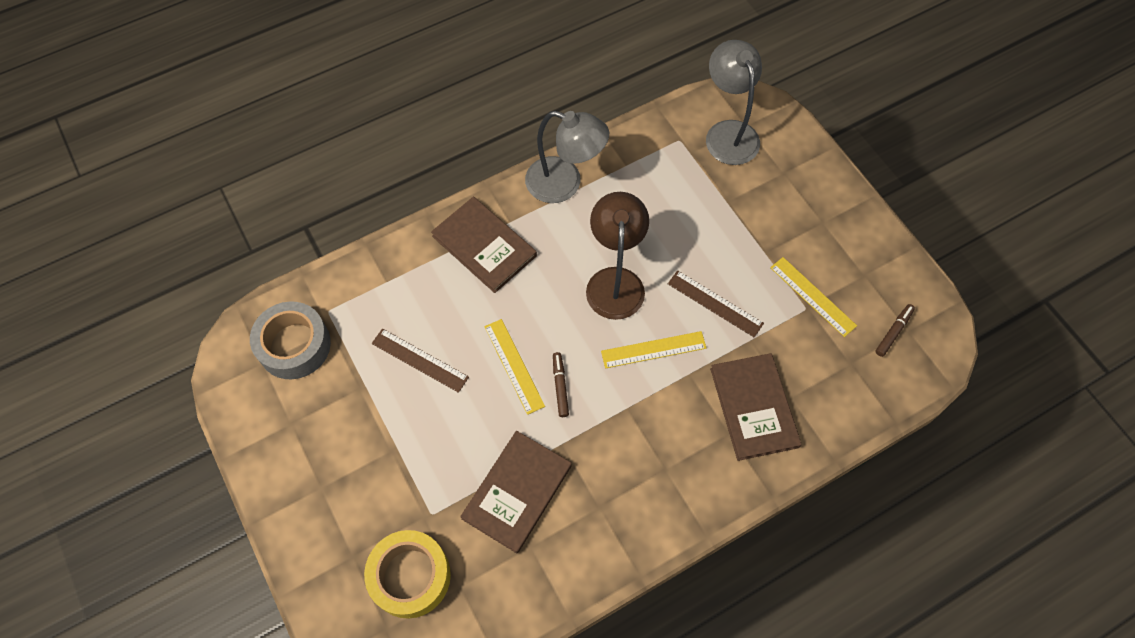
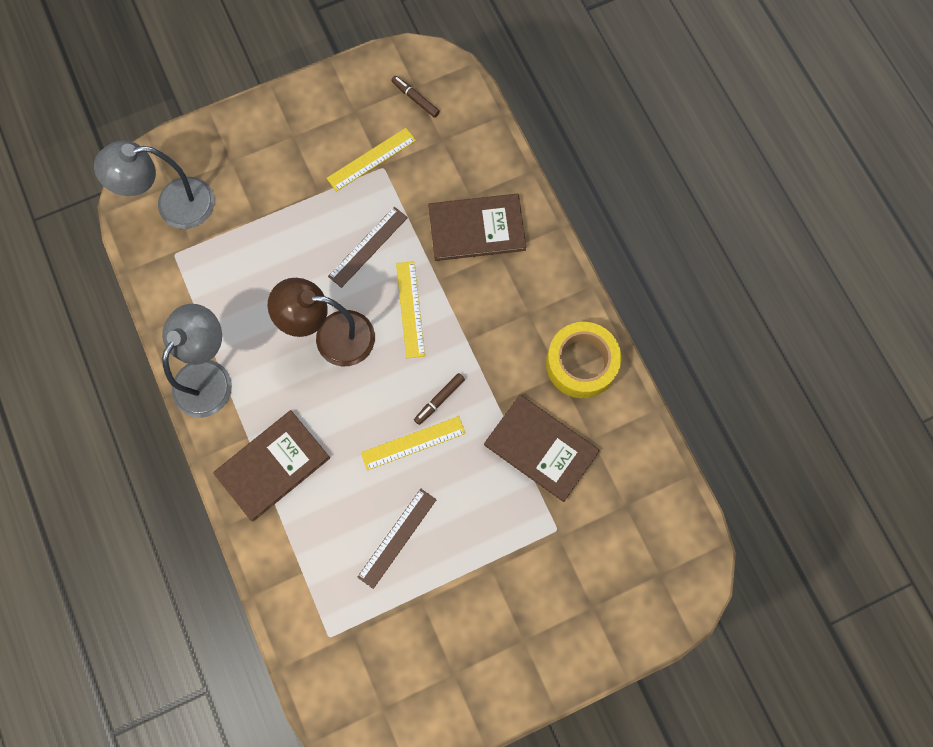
camera: 85 degrees left, 10 degrees up
grey tape [250,301,331,379] -> none
yellow tape [364,530,451,619] -> yellow tape moved to [546,322,621,398]
brown marker [553,352,569,417] -> brown marker turned 45 degrees counterclockwise [414,373,465,425]

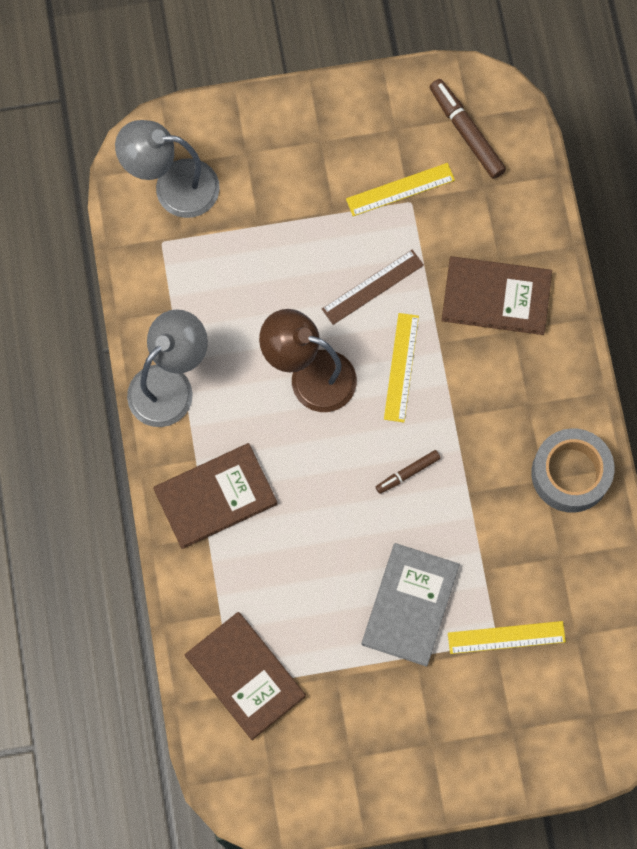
camera: 15 degrees right, 0 degrees up
brown ruler [357,489,436,589] -> none
yellow ruler [361,416,466,471] -> yellow ruler moved to [448,621,566,654]
brown marker [391,76,440,118] -> brown marker [429,79,506,179], size x1.70
brown book [484,395,600,502] -> brown book moved to [184,612,306,740]
yellow tape [546,322,621,398] -> grey tape [531,428,614,513]
none -> grey book [362,543,460,667]

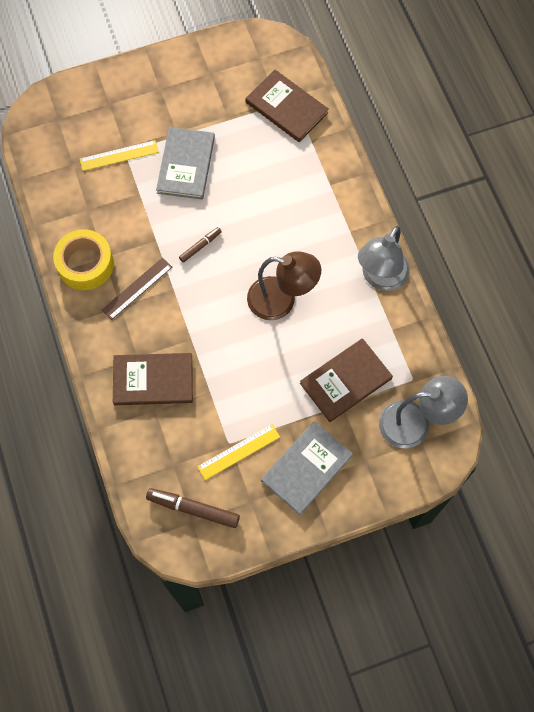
camera: 170 degrees right, 5 degrees down
brown book [153,443,277,549] -> brown book moved to [300,338,393,422]
brown ruler [322,250,424,325] -> brown ruler moved to [102,257,172,320]
yellow ruler [384,313,419,422] -> none
brown marker [429,79,506,179] -> brown marker turned 150 degrees clockwise [146,488,240,528]
grey tape [531,428,614,513] -> yellow tape [53,229,114,290]
none -> grey book [261,421,353,515]

